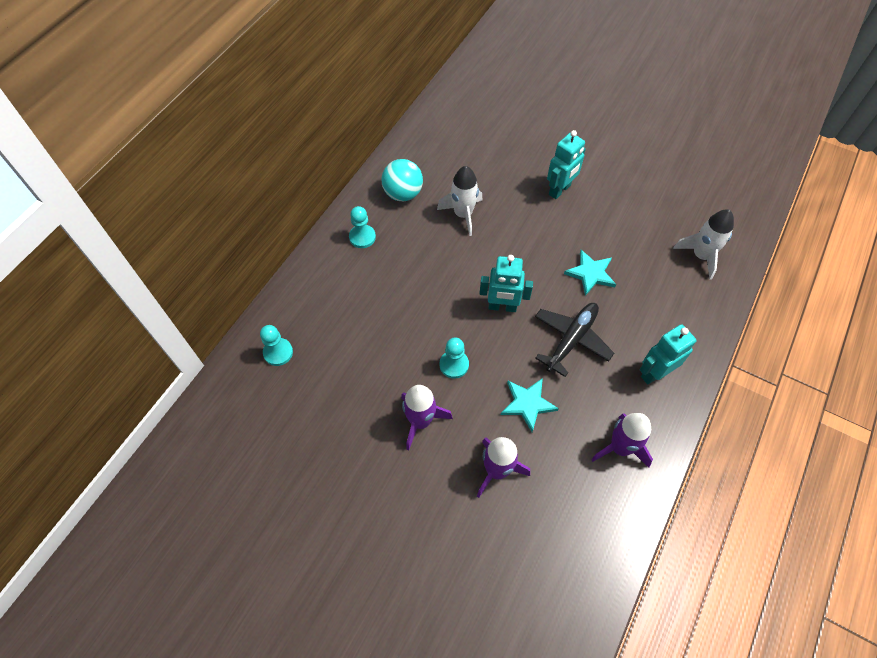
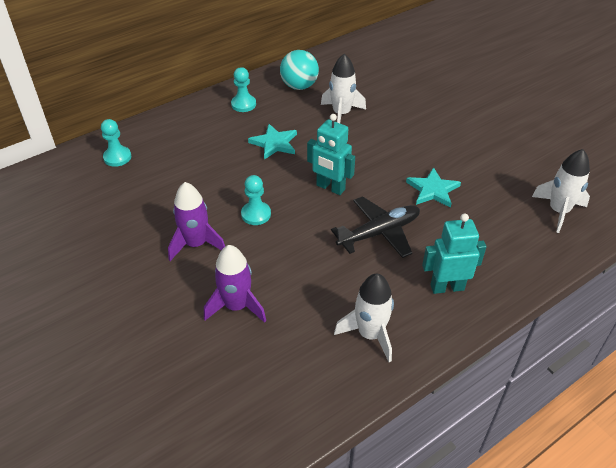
camera: 25 degrees right, 15 degrees down
turquoise star [501,378,559,432] -> turquoise star moved to [248,124,297,160]
turquoise robot [547,130,586,199] -> none
purple rocket [591,413,653,468] -> white rocket [334,273,394,362]

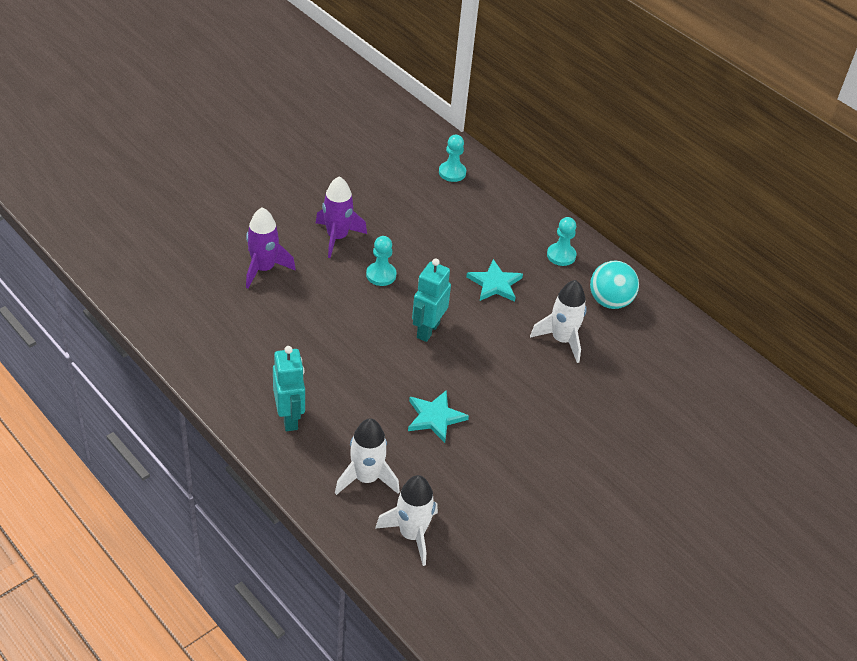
camera: 80 degrees right, 0 degrees up
black plane [331,196,420,258] -> none
white rocket [334,273,394,362] -> white rocket moved to [335,418,400,495]

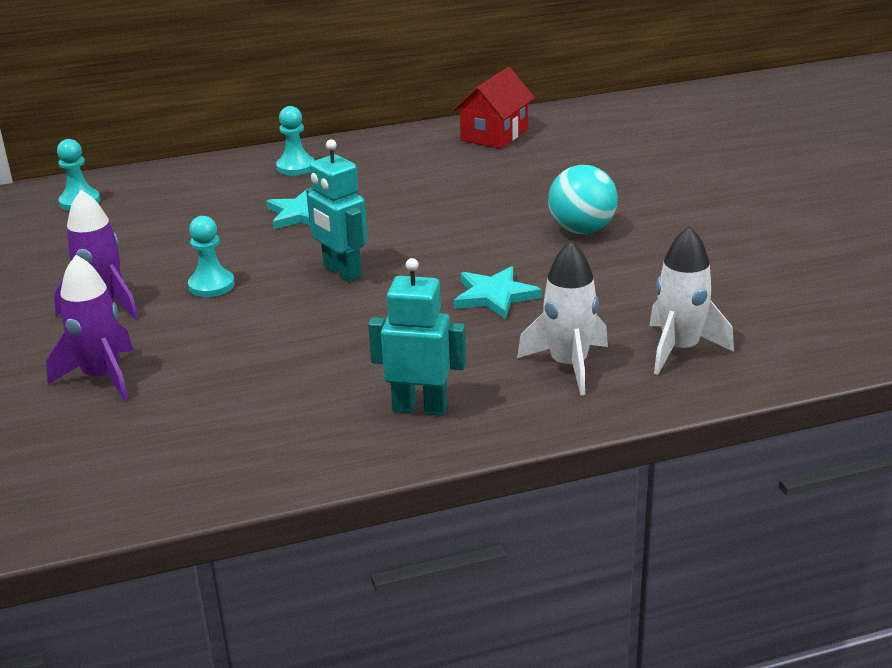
camera: 60 degrees left, 15 degrees down
white rocket [530,280,587,363] -> none
turquoise ball [590,261,639,309] -> turquoise ball moved to [548,165,618,234]
none -> red house [453,67,535,149]

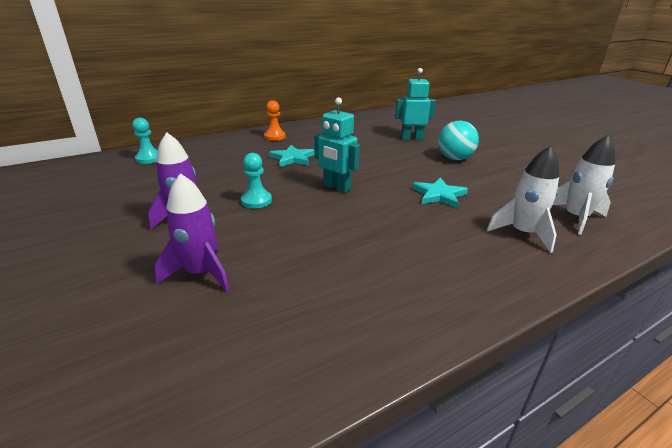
camera: 15 degrees left, 0 degrees up
turquoise pawn [276,106,314,176] -> orange pawn [264,100,286,141]
turquoise robot [368,258,466,416] -> turquoise robot moved to [395,68,436,140]
red house [453,67,535,149] -> none

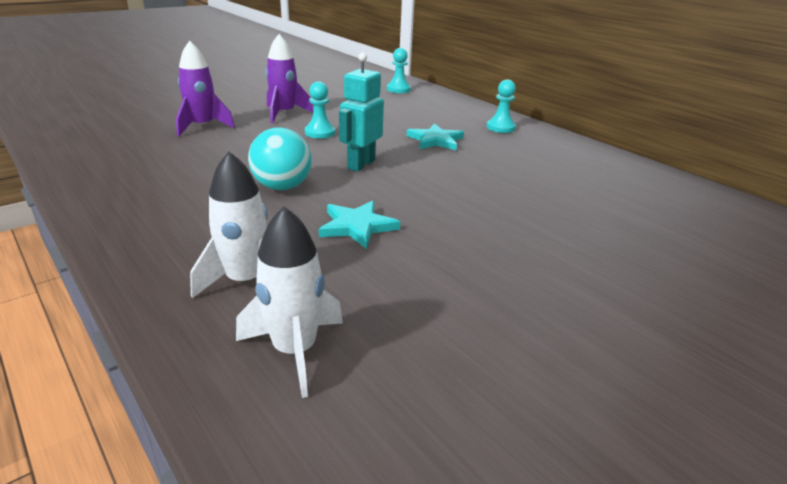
camera: 80 degrees right, 0 degrees up
orange pawn [264,100,286,141] -> turquoise pawn [487,79,516,133]
turquoise robot [395,68,436,140] -> none
turquoise ball [438,120,479,160] -> turquoise ball moved to [248,127,311,190]

